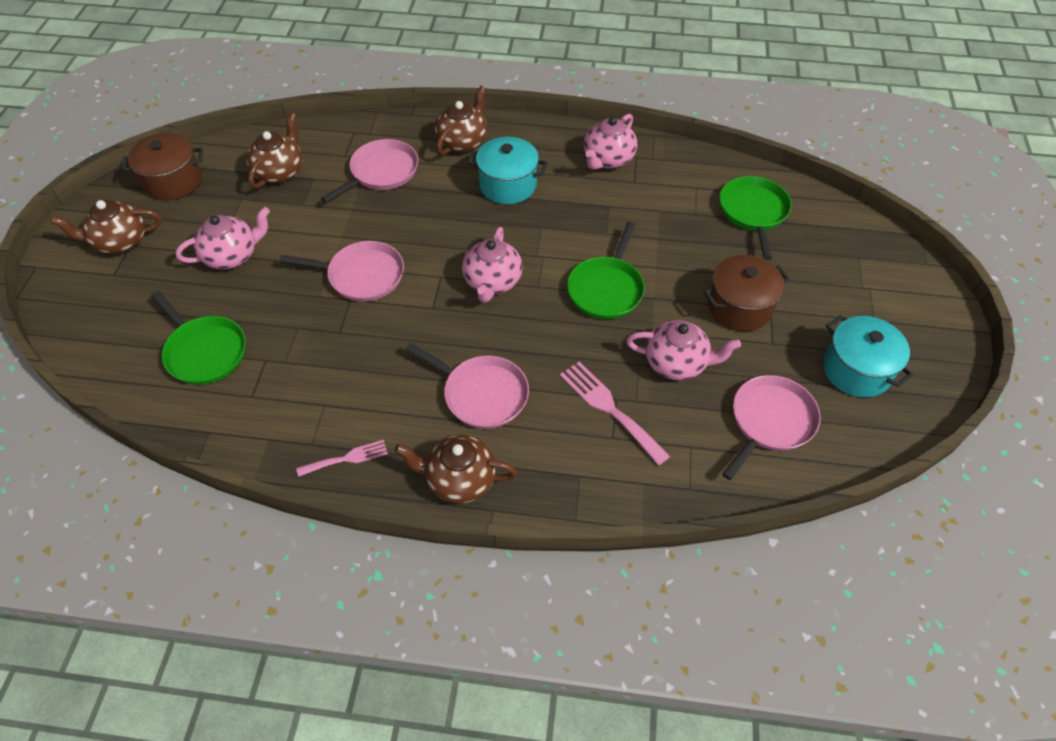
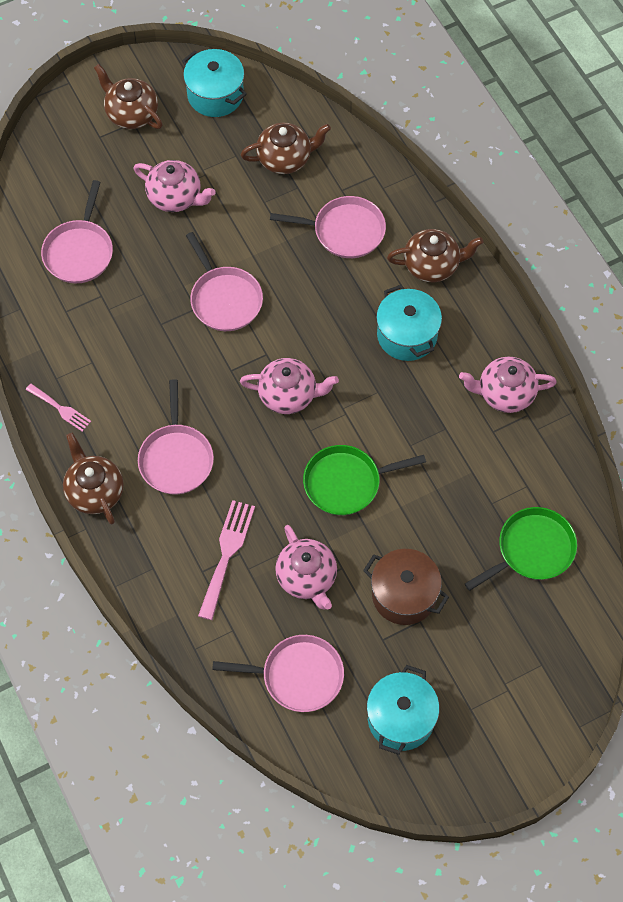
camera: 55 degrees right, 10 degrees up
brown pot [121,133,203,200] -> turquoise pot [182,49,247,117]
green pan [151,291,246,385] -> pink pan [41,180,113,284]
pink teapot [462,227,523,303] -> pink teapot turned 150 degrees counterclockwise [240,358,339,414]

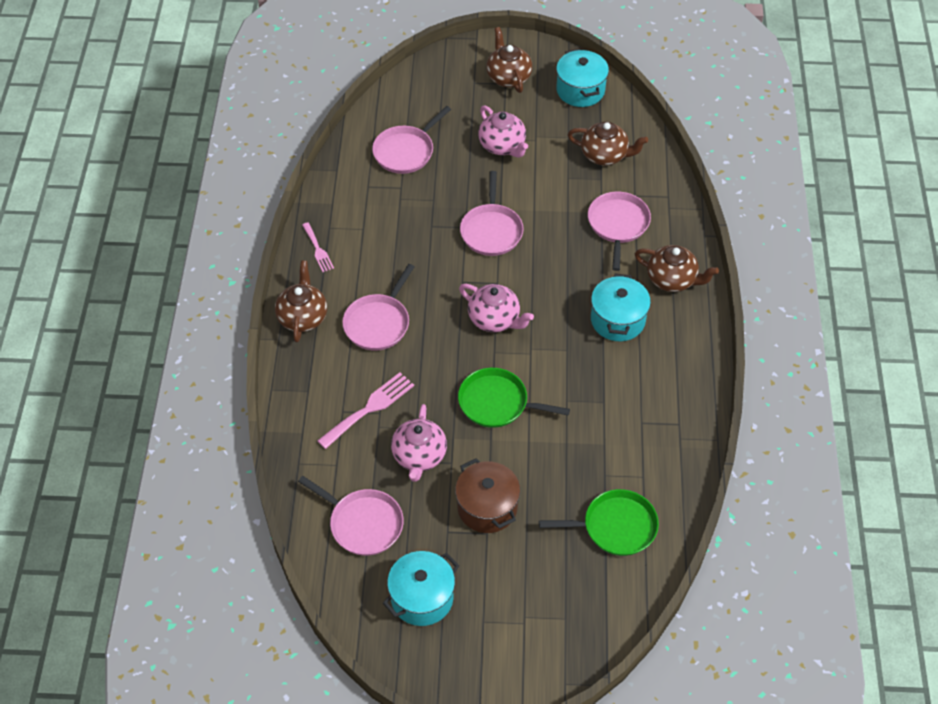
camera: 30 degrees right, 10 degrees down
pink pan [270,196,386,258] -> pink pan turned 120 degrees counterclockwise [588,192,651,271]
pink teapot [459,357,557,413] -> none

